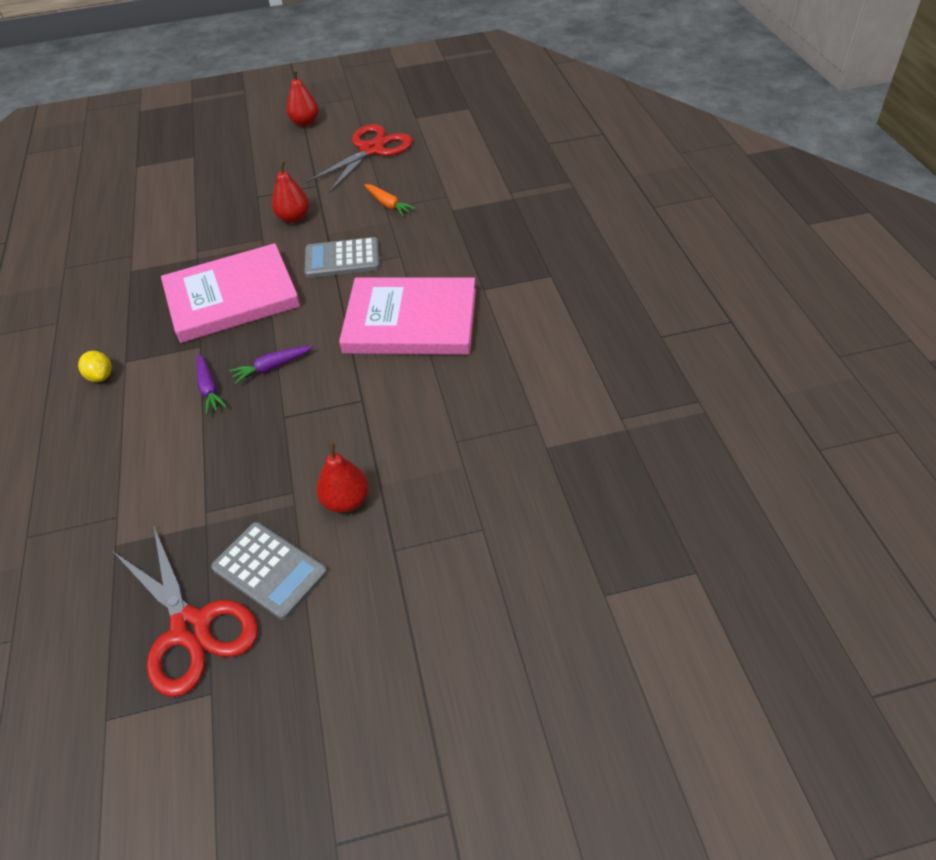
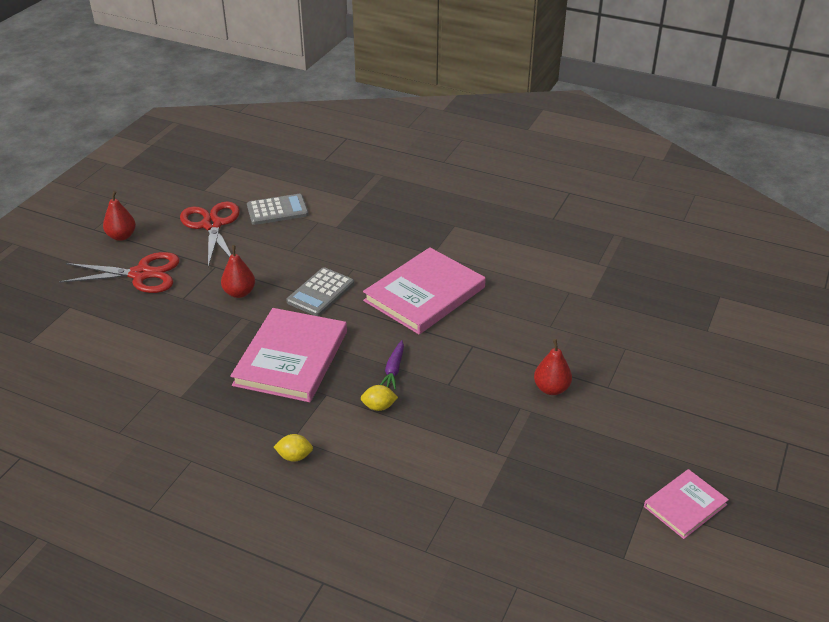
camera: 55 degrees left, 10 degrees down
red scissors [114,525,258,697] -> red scissors moved to [59,252,180,293]
purple carrot [197,354,227,415] -> yellow lemon [361,385,398,411]
grey calculator [211,522,327,620] -> grey calculator moved to [247,194,309,225]
orange carrot [364,184,416,216] -> none
none -> pink book [644,469,729,539]

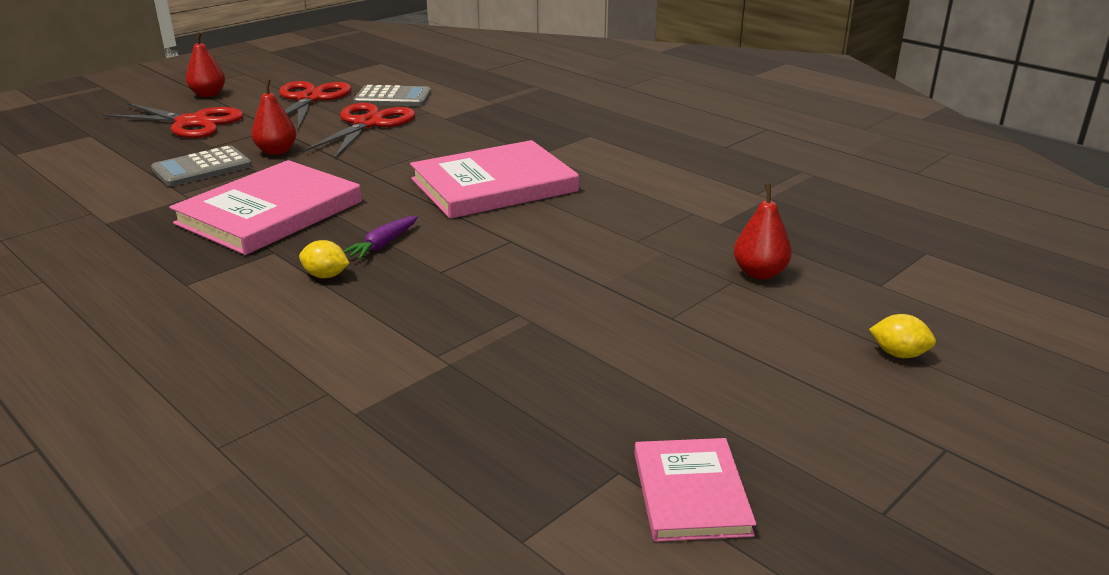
camera: 20 degrees right, 10 degrees down
yellow lemon [274,434,313,462] -> yellow lemon moved to [869,314,936,358]
grey calculator [286,267,354,316] -> grey calculator moved to [151,146,252,187]
red pear [534,339,572,395] -> red pear moved to [734,184,792,280]
pink book [644,469,729,539] -> pink book turned 75 degrees counterclockwise [634,438,757,542]
none -> red scissors [301,103,416,159]

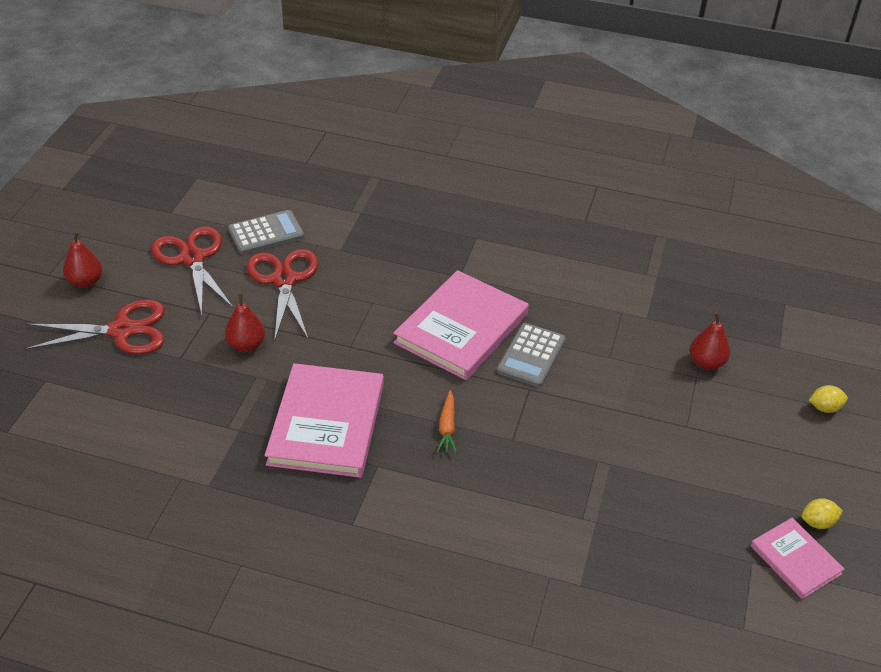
camera: 30 degrees left, 15 degrees up
grey calculator [151,146,252,187] -> grey calculator moved to [497,323,566,387]
yellow lemon [299,240,349,278] -> yellow lemon moved to [801,498,843,529]
purple carrot [344,216,418,260] -> orange carrot [437,391,457,453]

